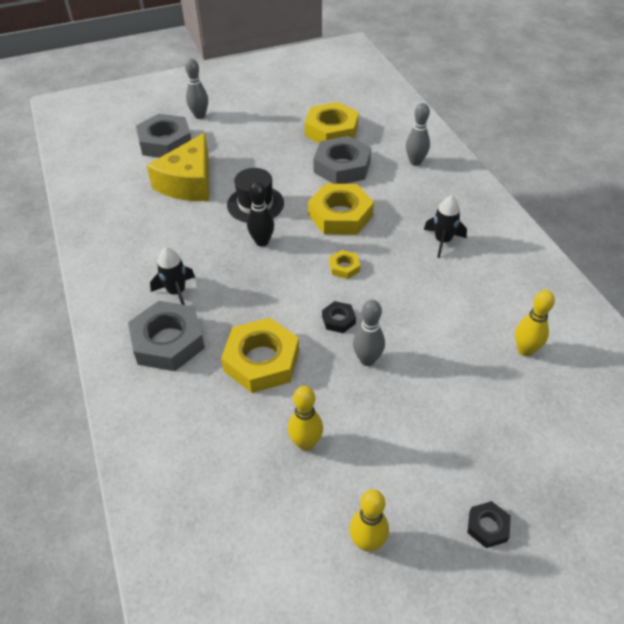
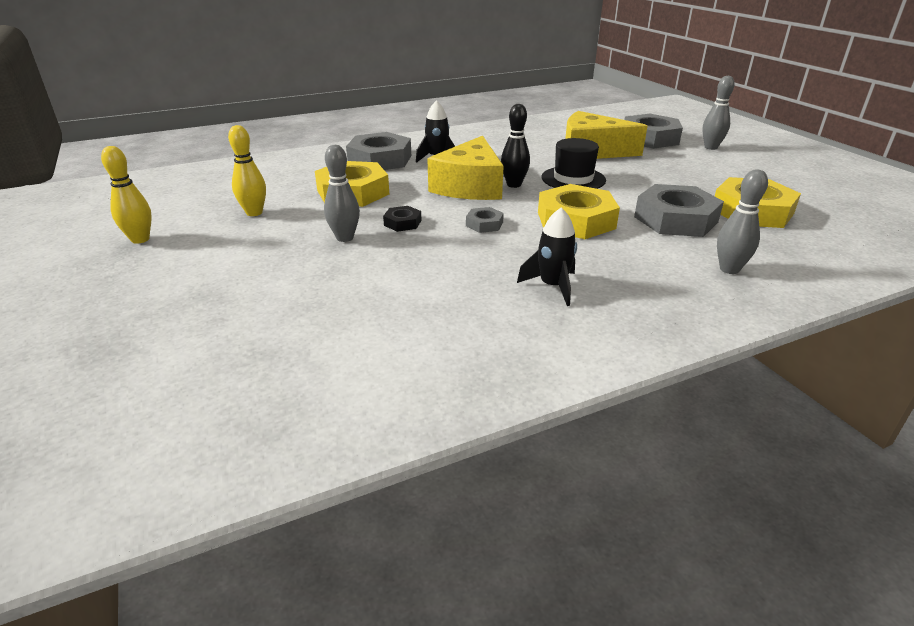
camera: 85 degrees right, 15 degrees down
yellow nut [329,250,360,279] -> grey nut [466,207,504,233]
black nut [467,501,511,548] -> none
yellow bowling pin [515,290,555,356] -> none
none -> yellow cheese [427,136,504,200]

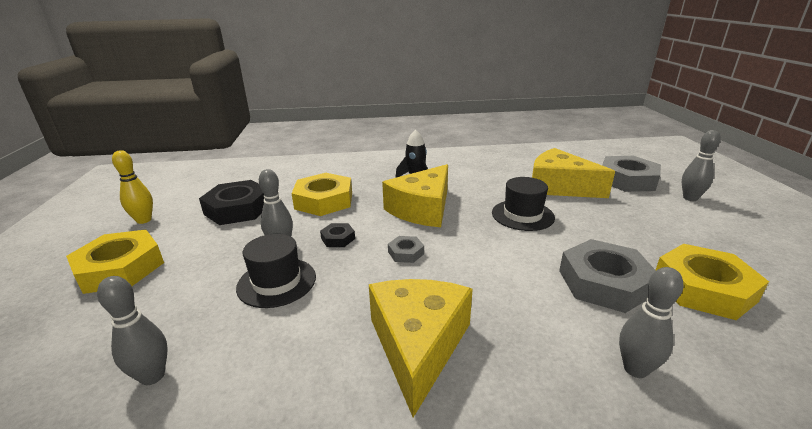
camera: 20 degrees right, 5 degrees down
yellow bowling pin [228,125,266,216] -> black nut [199,180,264,225]
grey nut [346,132,411,170] -> none
black bowling pin [501,104,530,188] -> none
black rocket [517,208,577,306] -> yellow cheese [369,279,473,418]
yellow nut [538,184,620,239] -> yellow nut moved to [66,230,164,294]
none -> grey bowling pin [97,276,167,385]
none -> black hat [236,234,316,308]

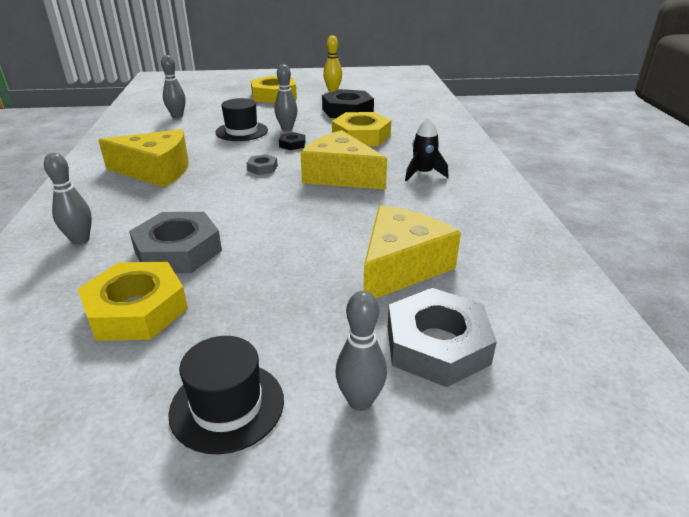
camera: 90 degrees right, 5 degrees up
black hat [492,177,555,231] -> black hat moved to [168,336,284,454]

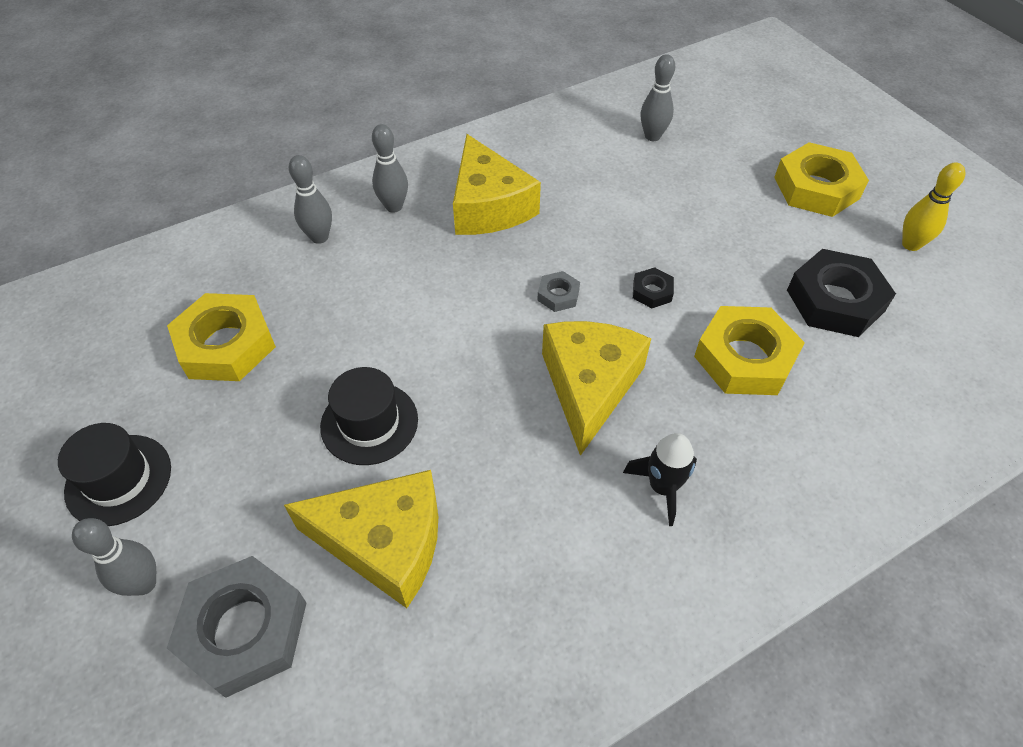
camera: 65 degrees right, 20 degrees up
grey nut [129,212,222,273] -> none
black hat [215,98,268,141] -> black hat moved to [320,367,418,465]
grey bowling pin [275,64,298,131] -> grey bowling pin moved to [372,124,408,213]

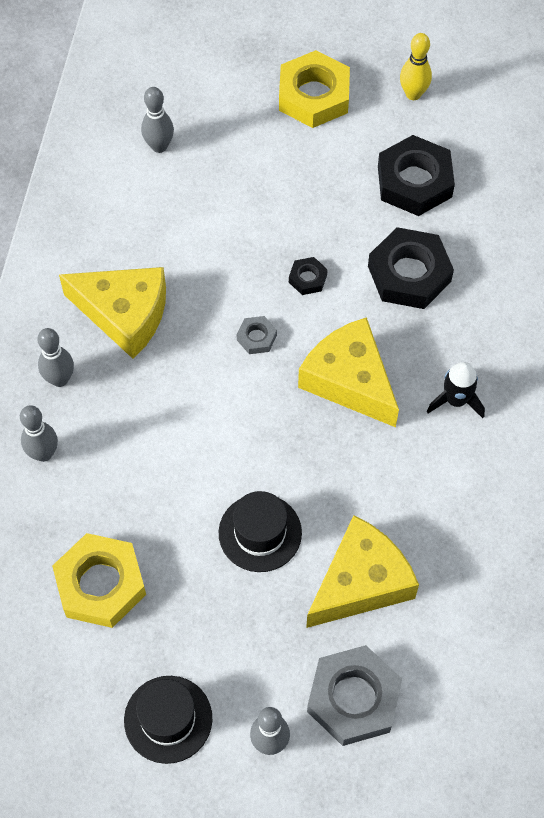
camera: 50 degrees left, 10 degrees up
yellow nut [694,306,805,395] -> black nut [368,227,454,309]

